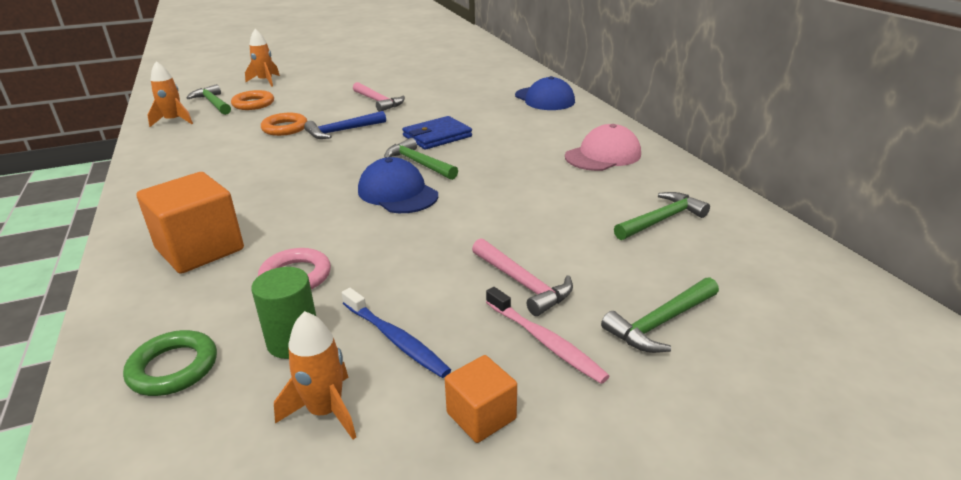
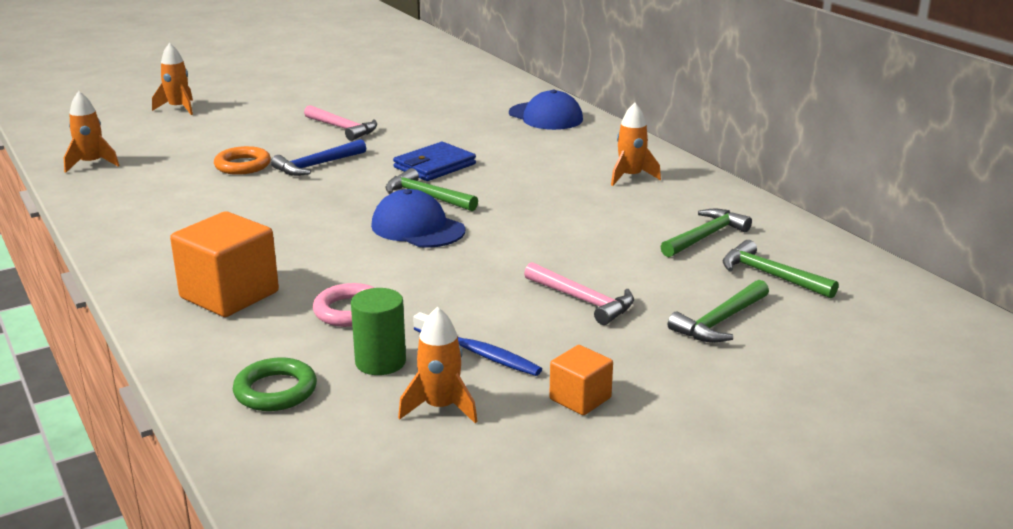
camera: 10 degrees left, 5 degrees down
green hammer [187,84,231,115] -> green hammer moved to [723,240,839,299]
orange ring [231,90,274,110] -> none
pink toothbrush [486,287,609,384] -> none
pink cap [565,124,641,171] -> orange rocket [611,103,661,186]

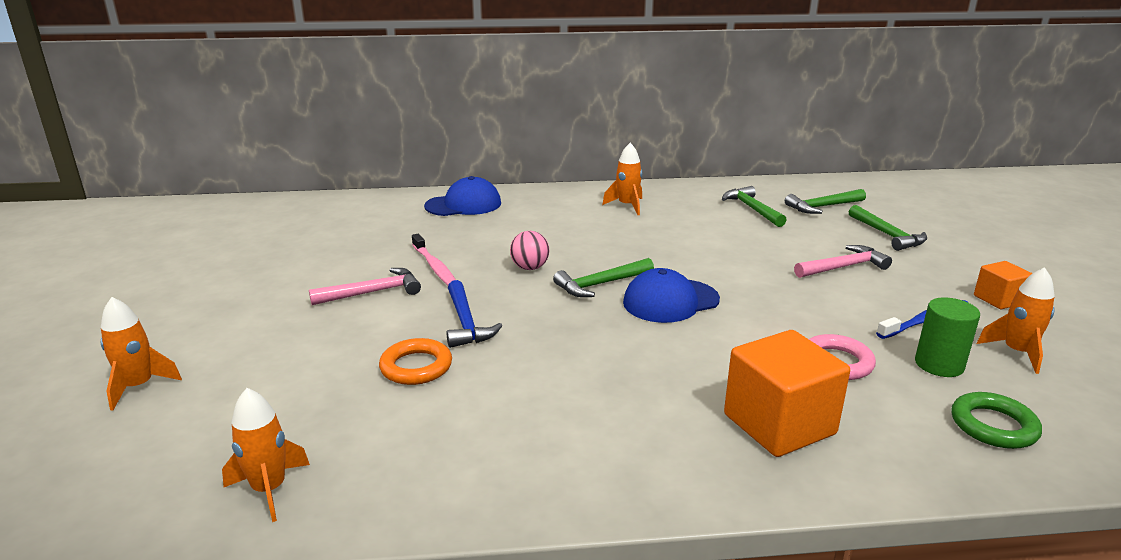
camera: 65 degrees left, 0 degrees up
blue wallet [393,142,476,181] -> pink ball [510,231,549,270]
none -> pink toothbrush [412,234,456,285]

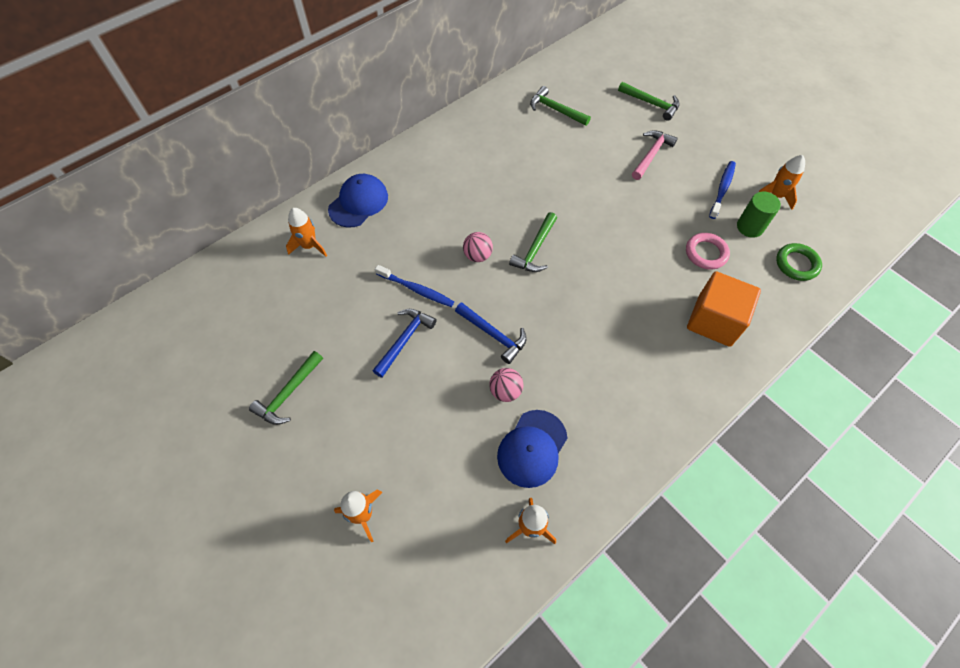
camera: 35 degrees left, 35 degrees up
pink hammer [309,268,421,305] -> blue hammer [373,309,437,377]
orange ring [379,338,452,385] -> pink ball [489,368,523,402]
pink toothbrush [412,234,456,285] -> blue toothbrush [375,265,454,307]
orange rocket [602,143,642,215] -> orange rocket moved to [286,208,327,257]
blue cap [623,268,720,323] -> blue cap moved to [497,410,567,488]
green hammer [785,189,866,214] -> green hammer moved to [249,351,323,425]
orange cube [974,261,1032,309] -> none

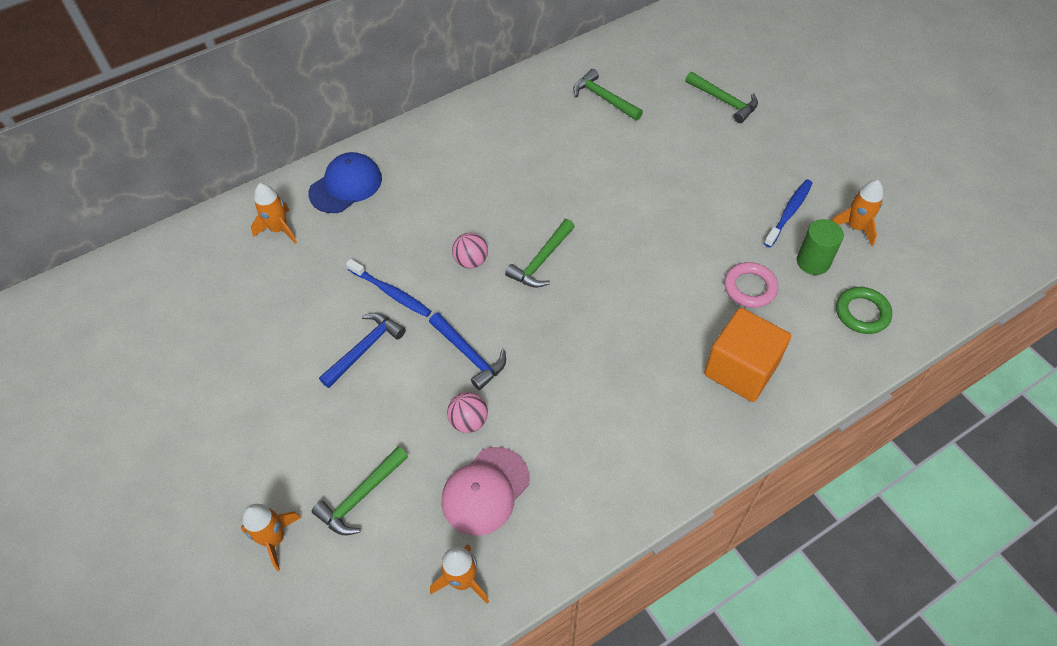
camera: 10 degrees right, 5 degrees down
green hammer [249,351,323,425] -> green hammer moved to [312,446,408,535]
blue cap [497,410,567,488] -> pink cap [441,447,530,536]
pink hammer [632,130,678,180] -> none

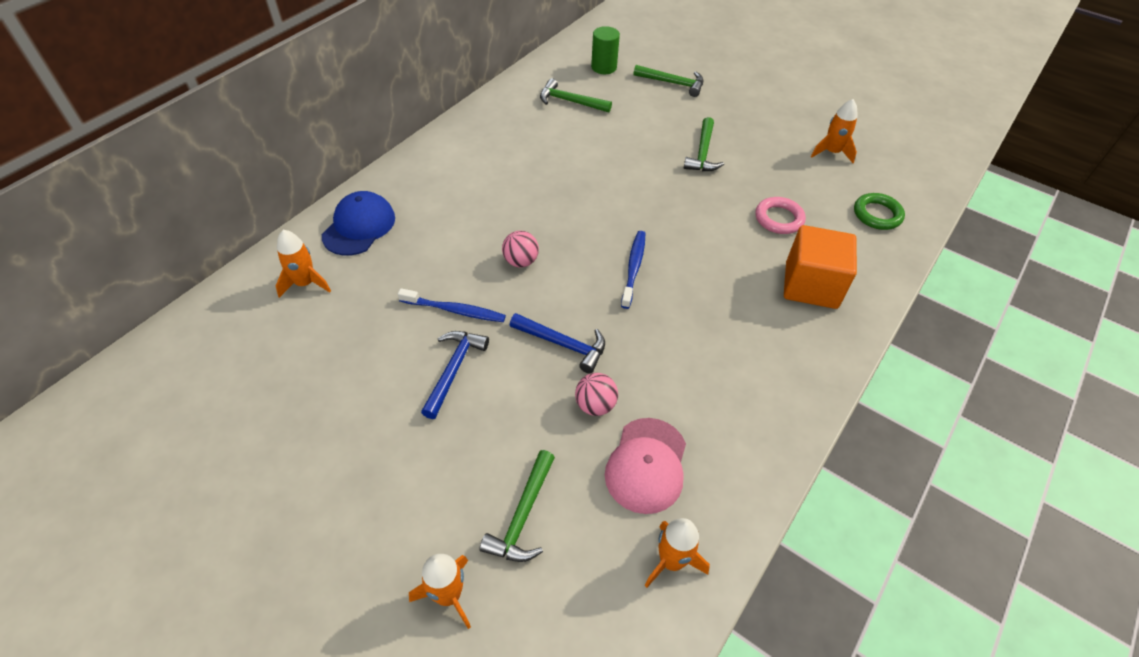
camera: 25 degrees left, 5 degrees down
green hammer [505,219,575,288] -> green hammer moved to [684,117,724,171]
blue toothbrush [764,179,813,247] -> blue toothbrush moved to [621,231,645,309]
green cylinder [797,219,844,275] -> green cylinder moved to [591,26,620,74]

